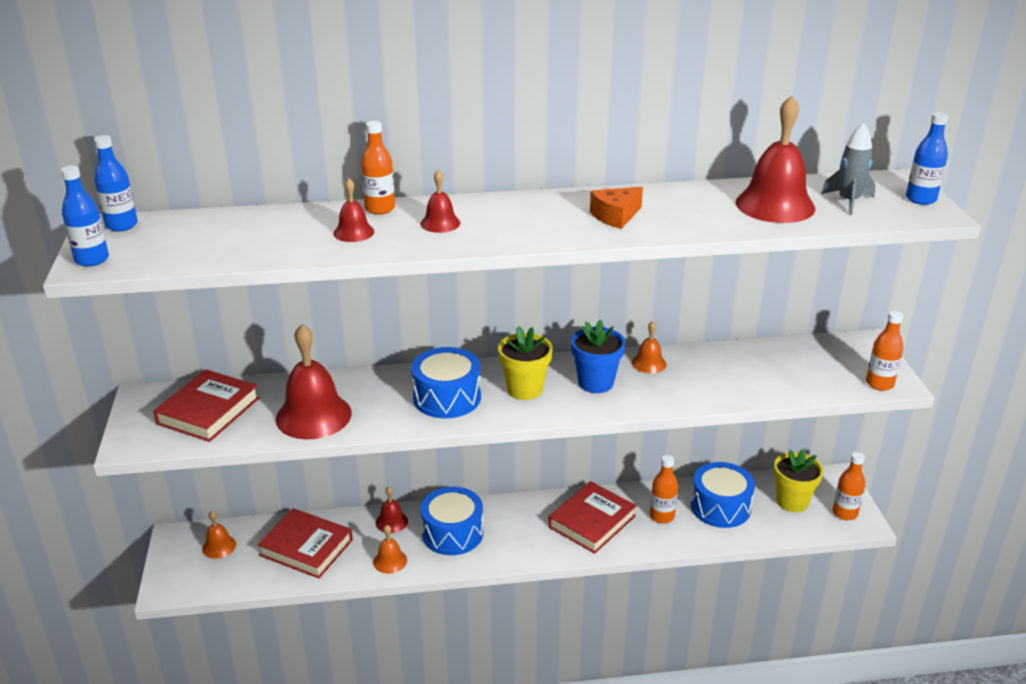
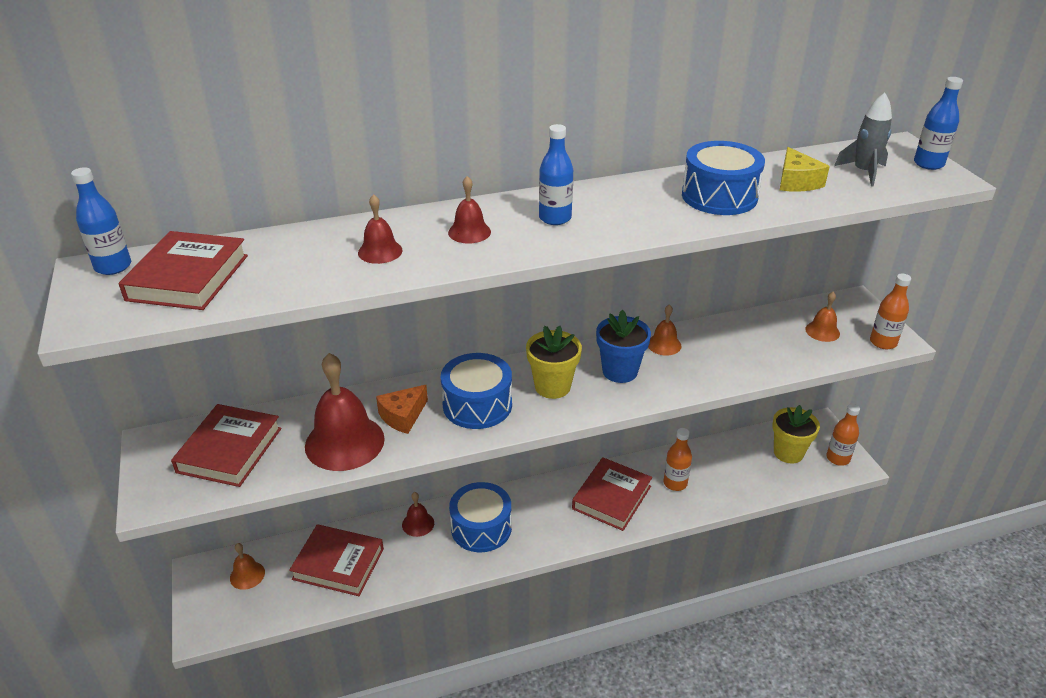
camera: 10 degrees left, 5 degrees up
blue bottle [61,165,109,267] -> blue bottle moved to [539,124,573,225]
orange bottle [361,121,395,215] -> none
orange bell [373,525,407,574] -> orange bell moved to [805,292,840,342]
orange cheese [590,187,643,229] -> orange cheese moved to [376,385,428,434]
blue drum [691,462,755,528] -> blue drum moved to [682,141,765,215]
red bell [736,96,815,223] -> yellow cheese [780,147,830,192]
none -> red book [119,231,248,310]

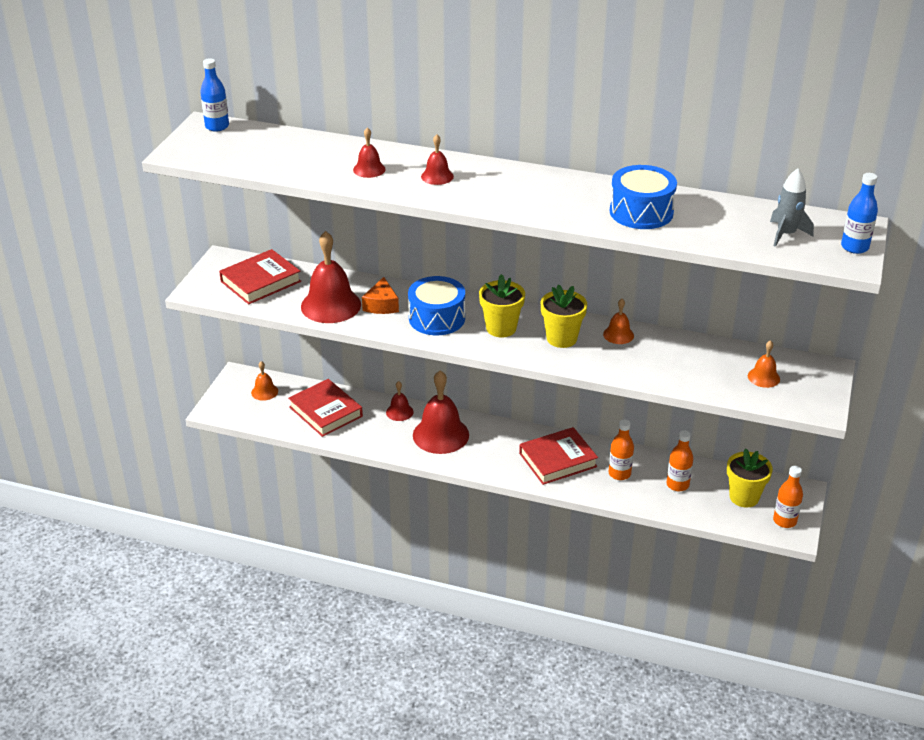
camera: 35 degrees right, 0 degrees up
red book [119,231,248,310] -> none
orange cheese [376,385,428,434] -> orange cheese turned 75 degrees counterclockwise [362,277,399,314]
blue drum [449,482,512,552] -> red bell [413,370,469,454]
blue bottle [539,124,573,225] -> none
blue flower pot [596,310,651,383] -> yellow flower pot [541,284,587,348]
yellow cheese [780,147,830,192] -> none
orange bottle [870,274,911,349] -> orange bottle moved to [667,430,693,491]

